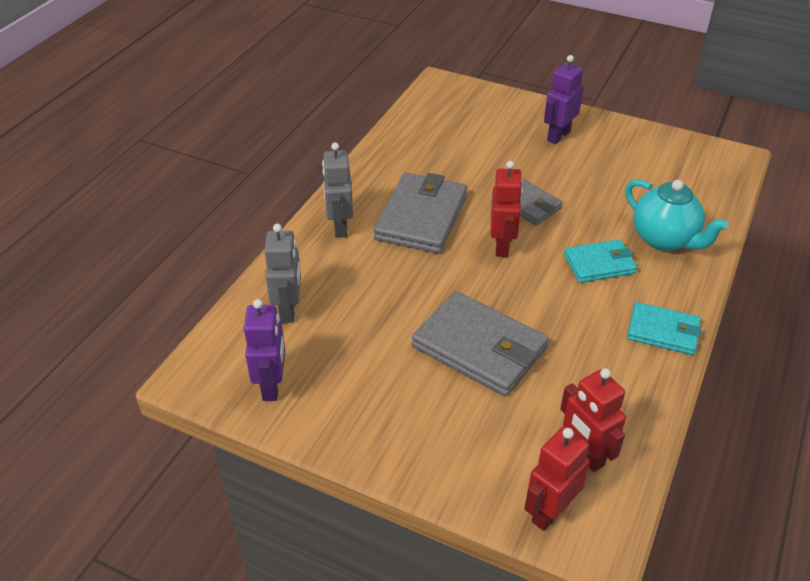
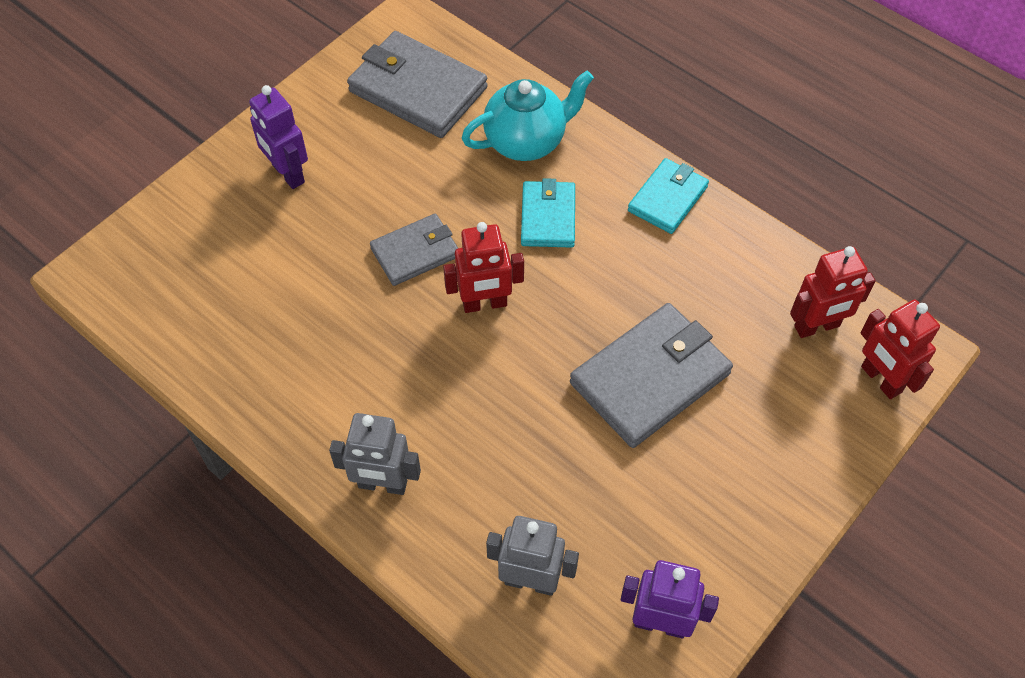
camera: 75 degrees left, 15 degrees up
grey wallet [374,173,467,254] -> grey wallet moved to [347,31,488,138]
red robot [491,161,523,257] -> red robot turned 150 degrees clockwise [443,222,524,313]

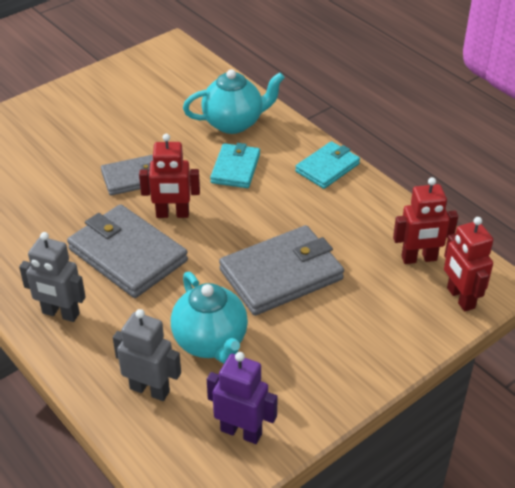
camera: 10 degrees right, 15 degrees down
purple robot [249,85,308,189] -> none
grey wallet [347,31,488,138] -> grey wallet moved to [67,204,188,298]
none -> turquoise teapot [171,272,248,363]

